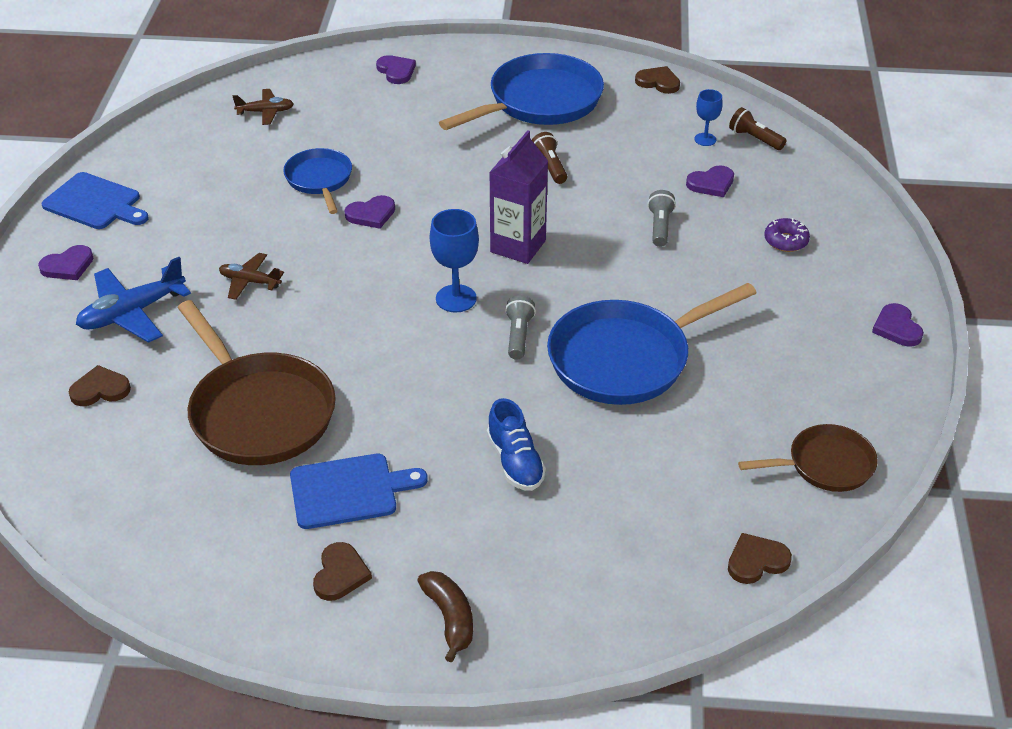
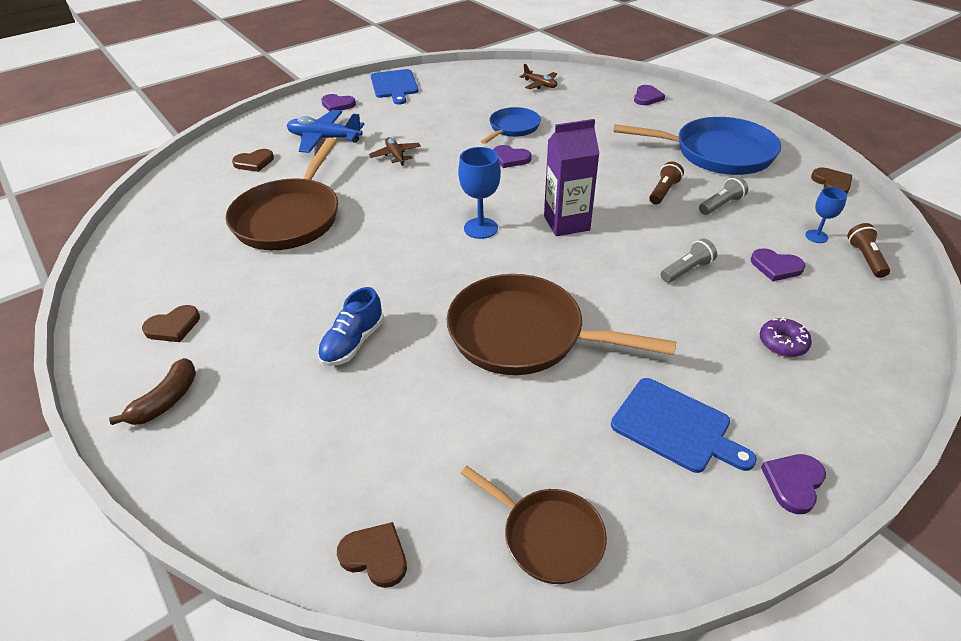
camera: 50 degrees right, 0 degrees up
brown heart [69,365,131,406] -> brown heart turned 120 degrees clockwise [232,149,274,172]
blue cutting board [290,454,428,529] -> blue cutting board moved to [611,378,757,473]
grey flashlight [505,295,536,360] -> grey flashlight moved to [699,176,748,215]
blue pan [547,283,757,405] -> brown pan [447,274,676,375]

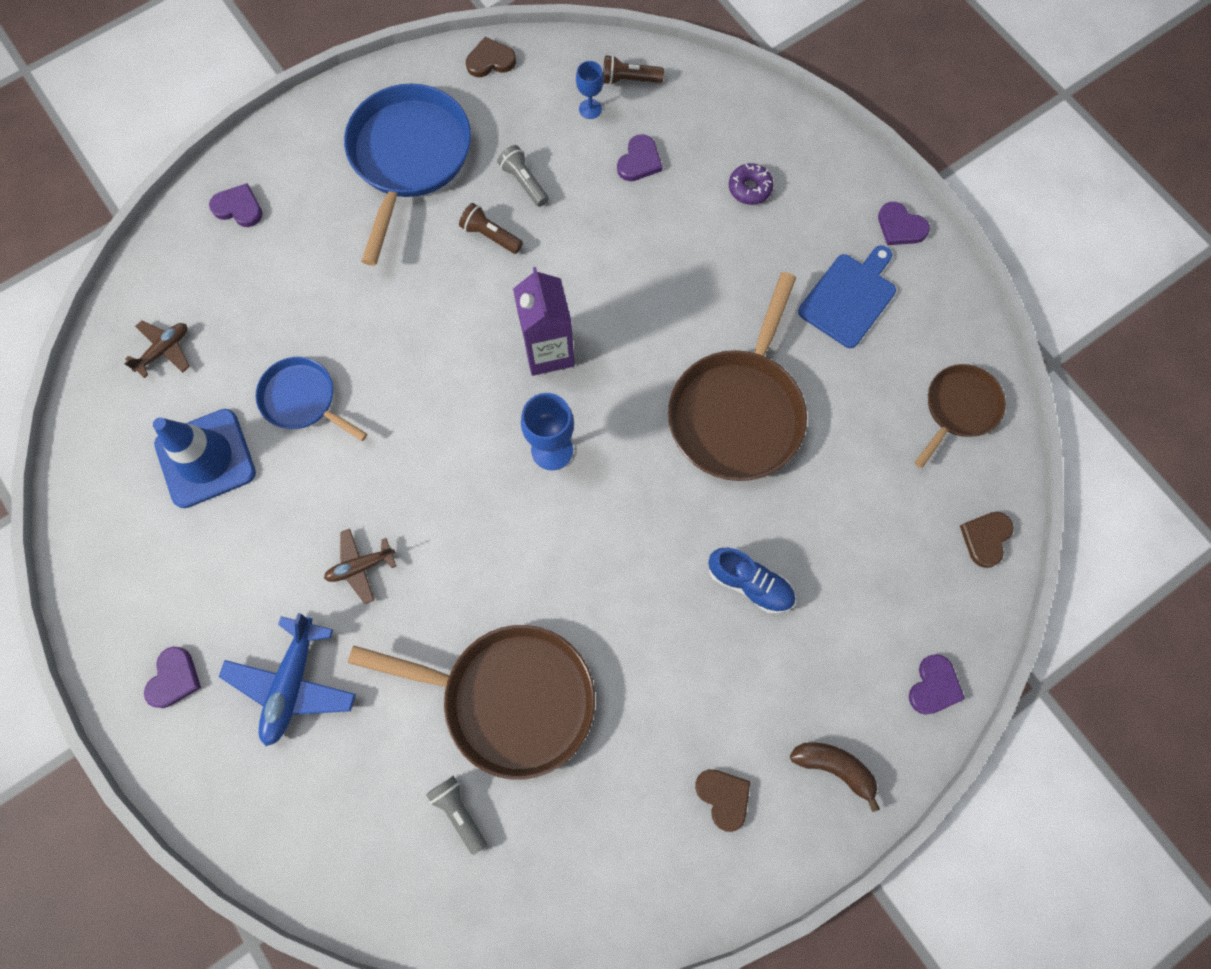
camera: 90 degrees left, 30 degrees up
brown heart [232,149,274,172] -> none
blue cutting board [371,69,418,105] -> none
purple heart [493,145,532,168] -> purple heart moved to [909,654,965,715]
grey flashlight [661,239,717,283] -> grey flashlight moved to [426,776,487,855]
none -> blue traffic cone [153,409,256,508]

